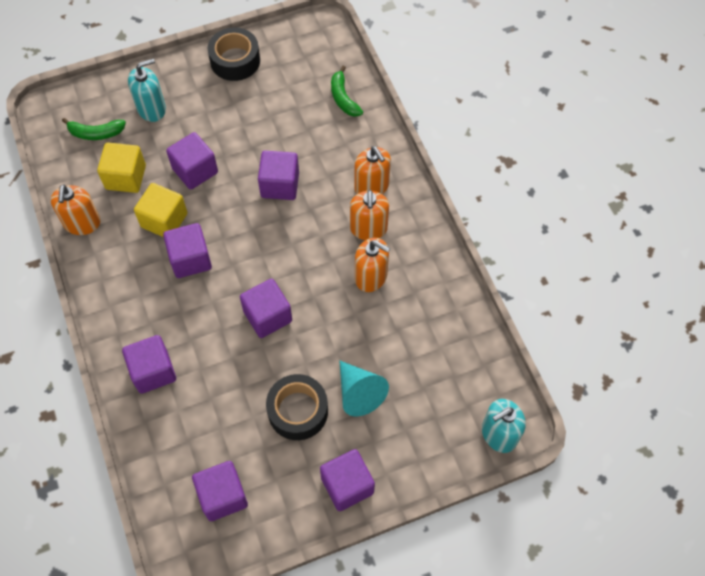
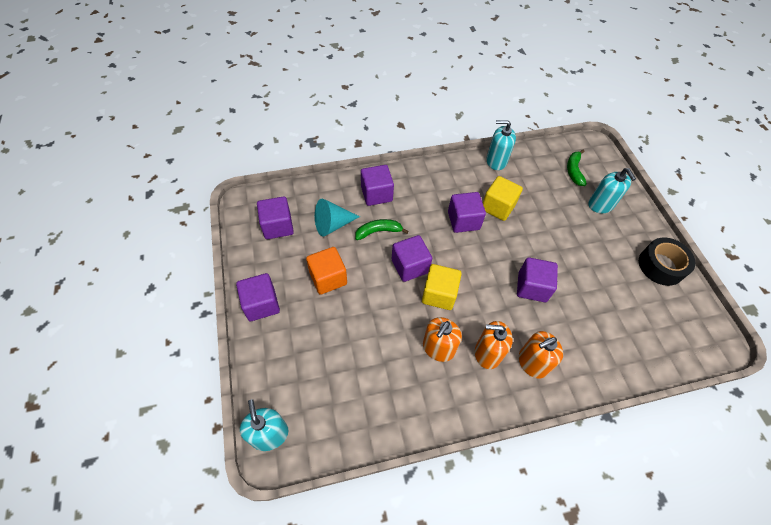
camera: 95 degrees right, 5 degrees down
orange soap dispenser [51,184,101,235] -> turquoise soap dispenser [486,120,516,170]
yellow cube [97,142,146,193] -> yellow cube moved to [422,264,462,310]
purple cube [166,132,218,190] -> none
black tape [266,374,328,440] -> orange cube [306,247,347,295]
green banana [331,66,363,117] -> green banana moved to [355,219,408,240]
turquoise cone [340,361,389,416] -> turquoise cone moved to [315,198,360,237]

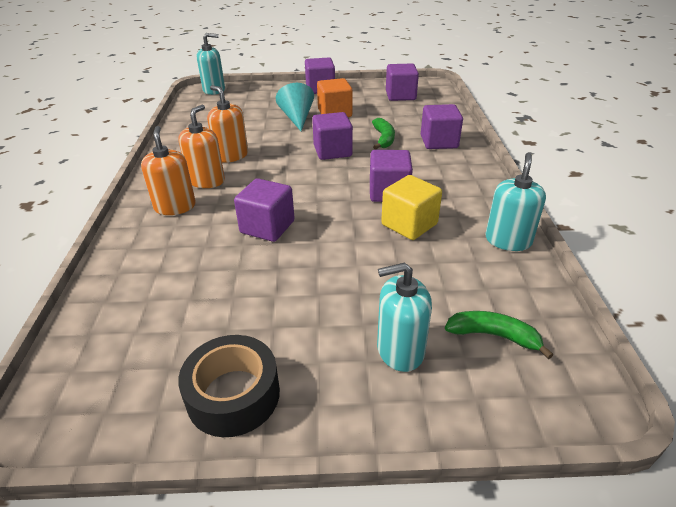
camera: 105 degrees right, 20 degrees down
turquoise cone [315,198,360,237] -> turquoise cone moved to [276,83,314,131]
yellow cube [422,264,462,310] -> none

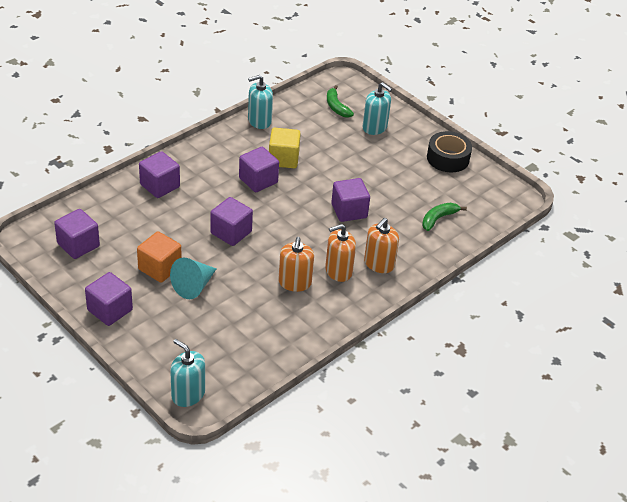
camera: 135 degrees left, 5 degrees up
green banana [372,118,395,150] -> green banana moved to [422,203,467,231]

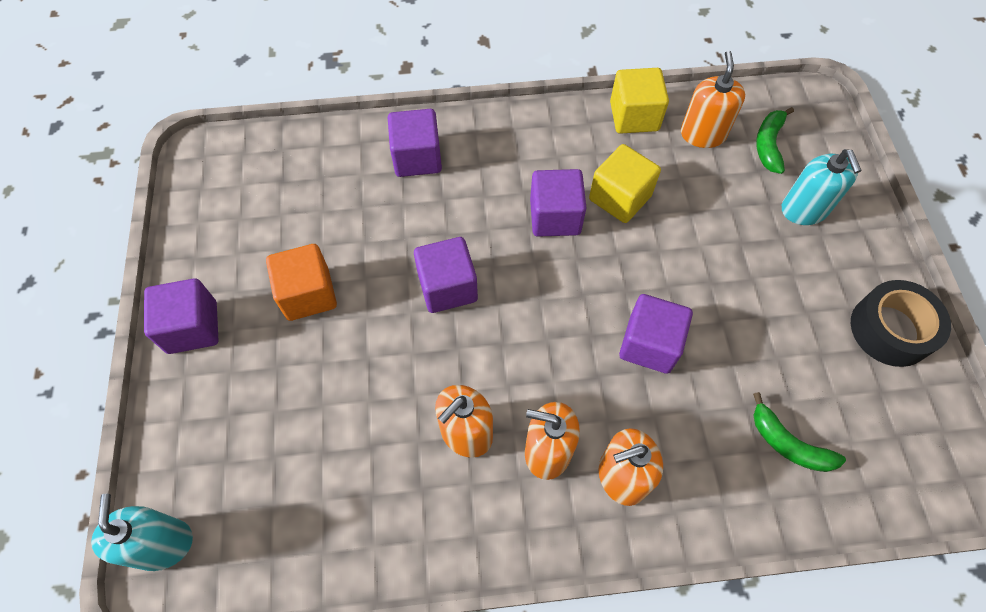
camera: 40 degrees right, 20 degrees up
purple cube [54,209,100,259] -> none
turquoise cone [170,258,217,299] -> none
turquoise soap dispenser [248,75,273,129] -> yellow cube [610,68,669,134]
green banana [422,203,467,231] -> green banana turned 135 degrees counterclockwise [753,392,846,472]
none -> orange soap dispenser [681,50,745,148]

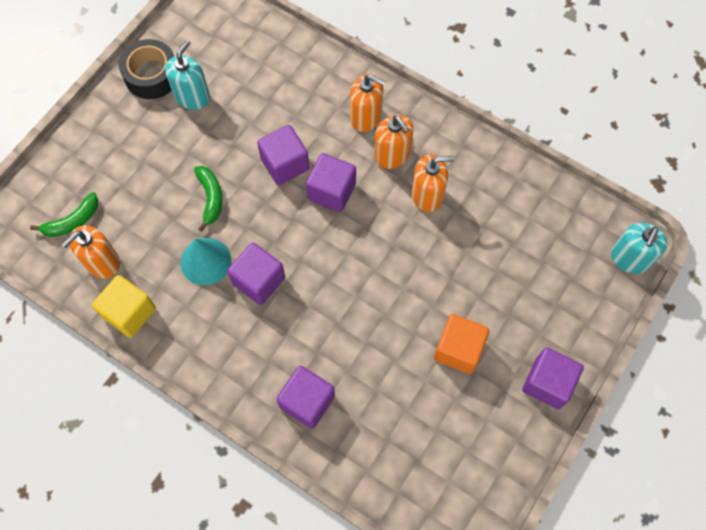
camera: 140 degrees left, 5 degrees up
purple cube [414,237,478,313] -> purple cube moved to [306,153,356,212]
yellow cube [589,144,661,223] -> turquoise cone [180,238,231,285]
green banana [753,392,846,472] -> green banana moved to [194,166,223,231]
turquoise soap dispenser [782,149,862,225] -> turquoise soap dispenser moved to [165,40,210,110]

